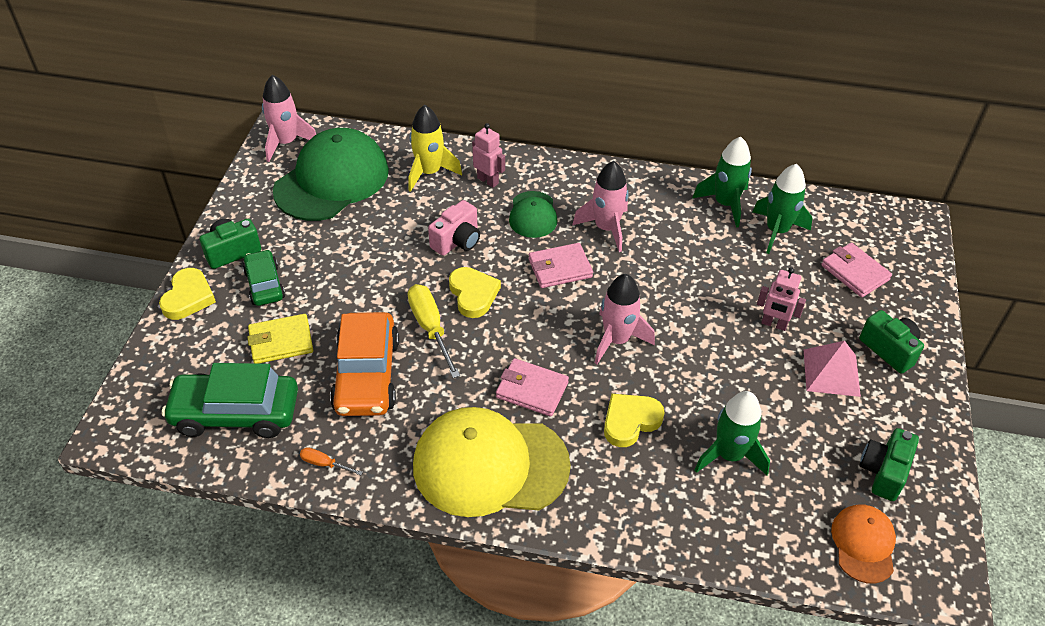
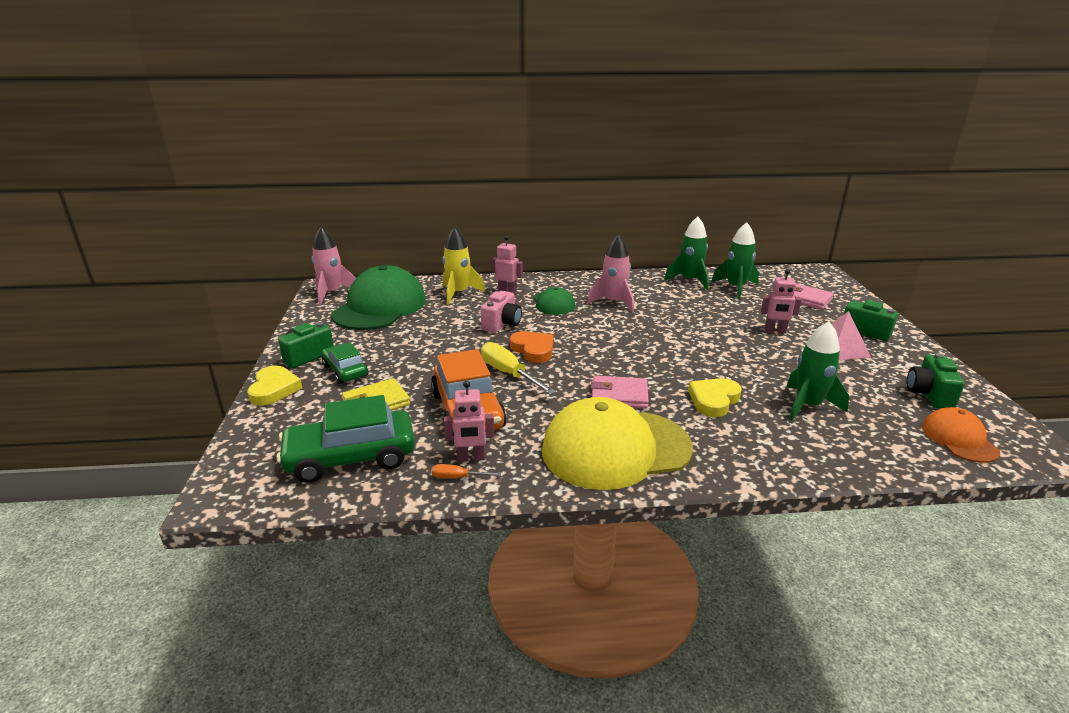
camera: 15 degrees left, 20 degrees down
yellow heart [449,267,501,318] -> orange heart [510,331,554,363]
pink wallet [529,243,593,288] -> none
pink rocket [595,274,655,364] -> none
none -> pink robot [444,381,495,462]

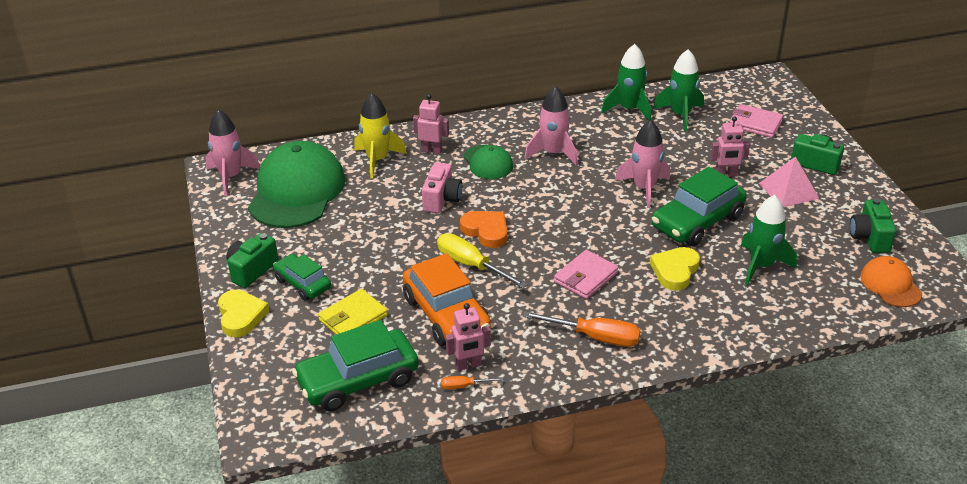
camera: 10 degrees left, 10 degrees up
yellow cap [542,397,693,490] -> orange screwdriver [523,311,641,347]
pink wallet [591,375,649,409] -> pink wallet turned 45 degrees counterclockwise [554,250,618,299]
none -> pink rocket [615,120,670,208]
none -> green car [652,167,747,246]

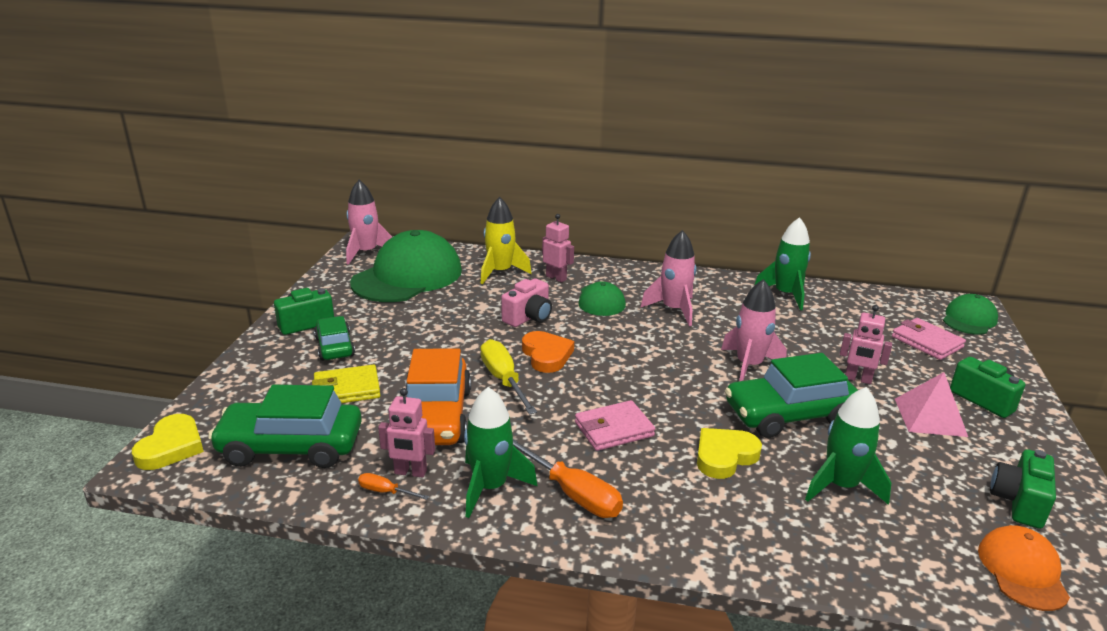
camera: 25 degrees right, 10 degrees down
yellow heart [218,290,269,337] -> yellow heart moved to [132,414,204,470]
green rocket [653,49,704,132] -> green rocket moved to [464,387,537,518]
none -> green cap [943,294,998,335]

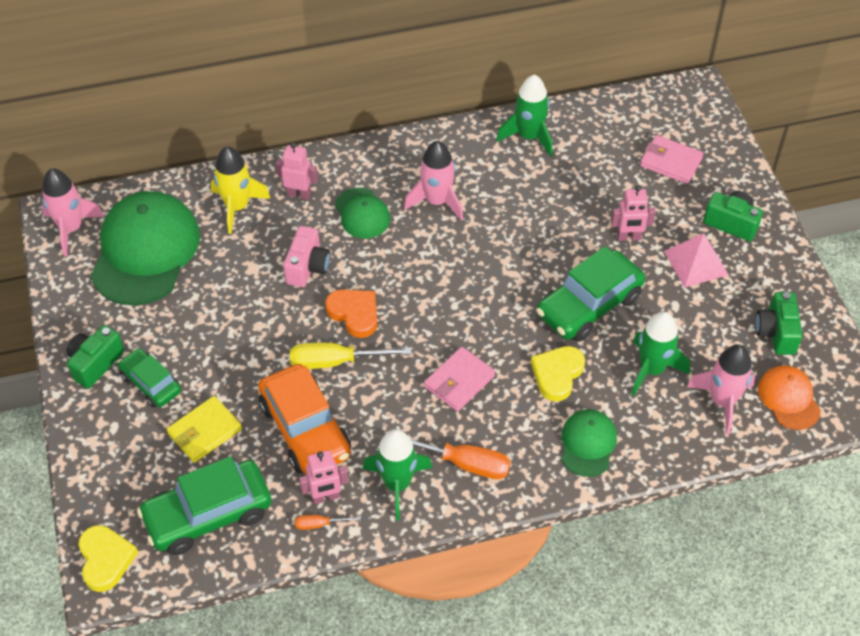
camera: 25 degrees left, 25 degrees up
yellow screwdriver [481,339,537,415] -> yellow screwdriver turned 45 degrees counterclockwise [290,343,412,369]
pink rocket [721,279,787,381] -> pink rocket moved to [687,344,755,435]
green cap [943,294,998,335] -> green cap moved to [562,409,617,477]

